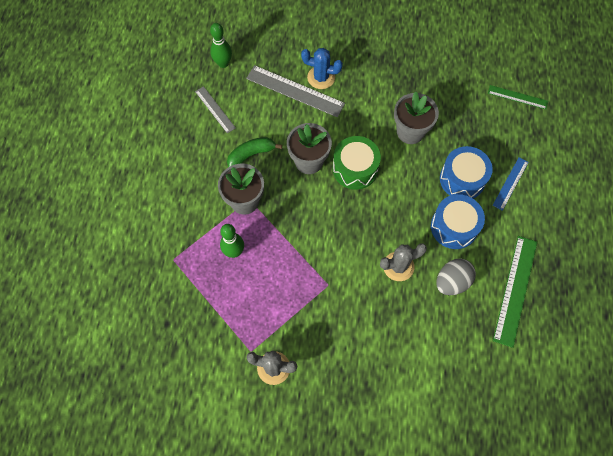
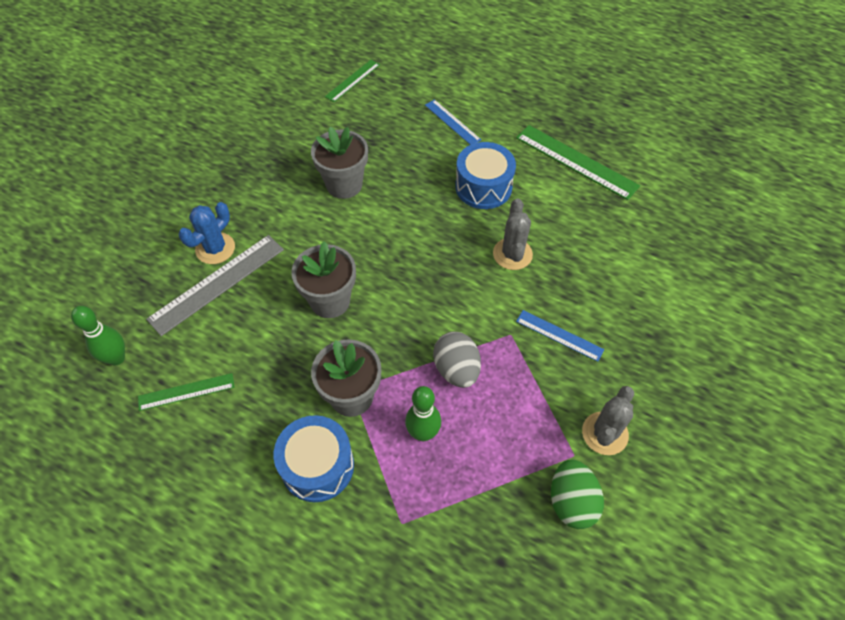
camera: 70 degrees left, 10 degrees down
grey ruler [195,86,236,133] -> green ruler [138,373,235,411]
green banana [227,137,282,167] -> none
green drum [333,136,381,190] -> none
grey egg [436,258,476,295] -> grey egg moved to [433,332,481,388]
blue drum [440,146,493,198] -> blue drum moved to [273,415,354,502]
none -> blue ruler [516,310,604,362]
none -> green egg [551,459,604,529]

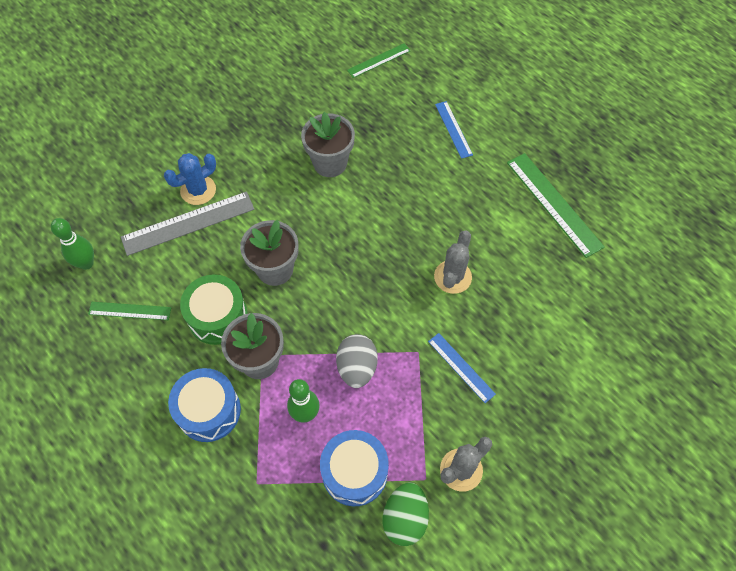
camera: 20 degrees right, 5 degrees up
blue drum [455,142,516,209] -> blue drum moved to [320,430,389,506]
none -> green drum [180,274,248,345]

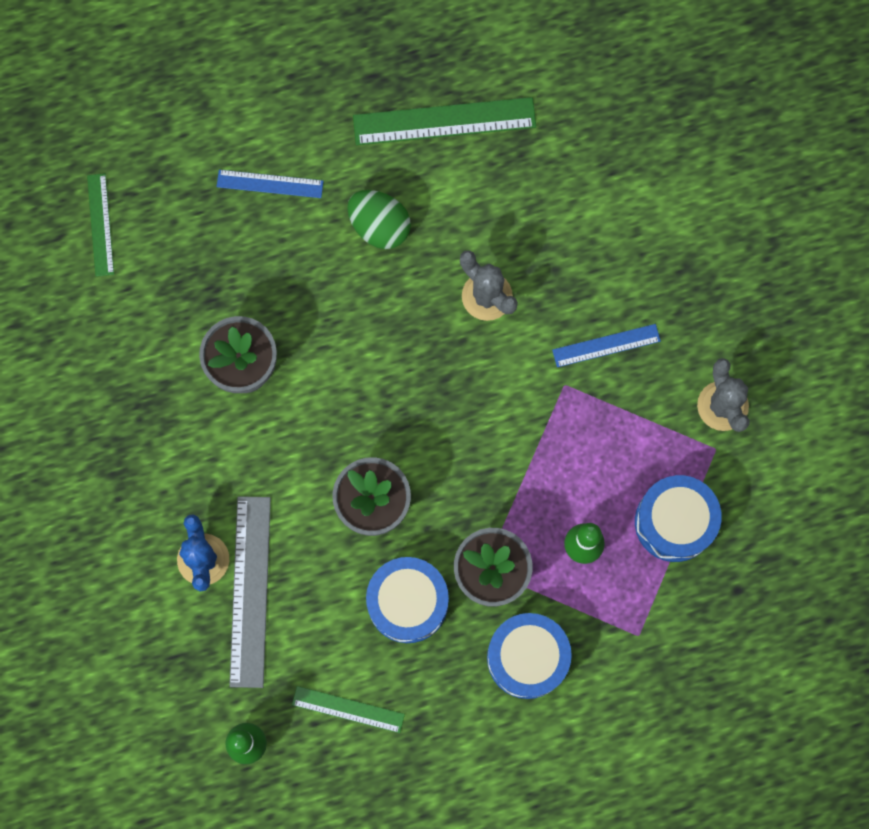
camera: 65 degrees left, 15 degrees up
green ruler [88,302,171,320] -> green ruler turned 75 degrees clockwise [292,686,405,733]
green drum [180,274,248,345] -> blue drum [366,557,449,643]
grey egg [336,334,378,388] -> none
green egg [383,482,429,546] -> green egg moved to [347,190,411,249]

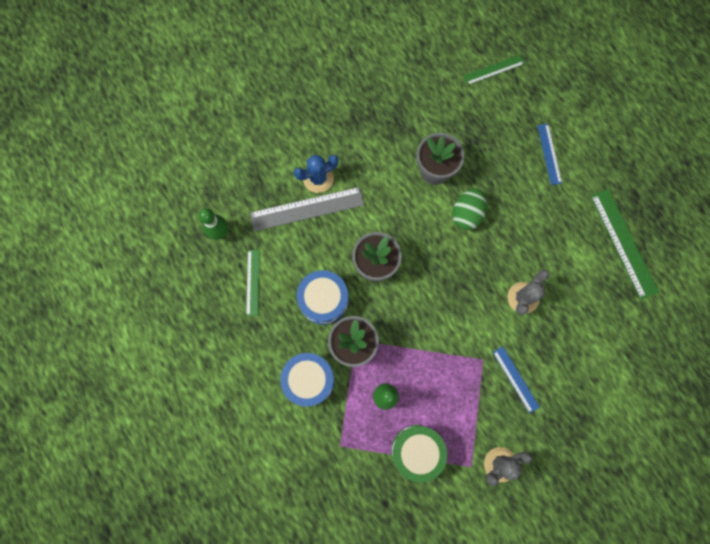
camera: 75 degrees right, 0 degrees up
green egg [347,190,411,249] -> green egg moved to [452,188,487,230]
blue drum [635,475,722,562] -> green drum [391,425,447,483]

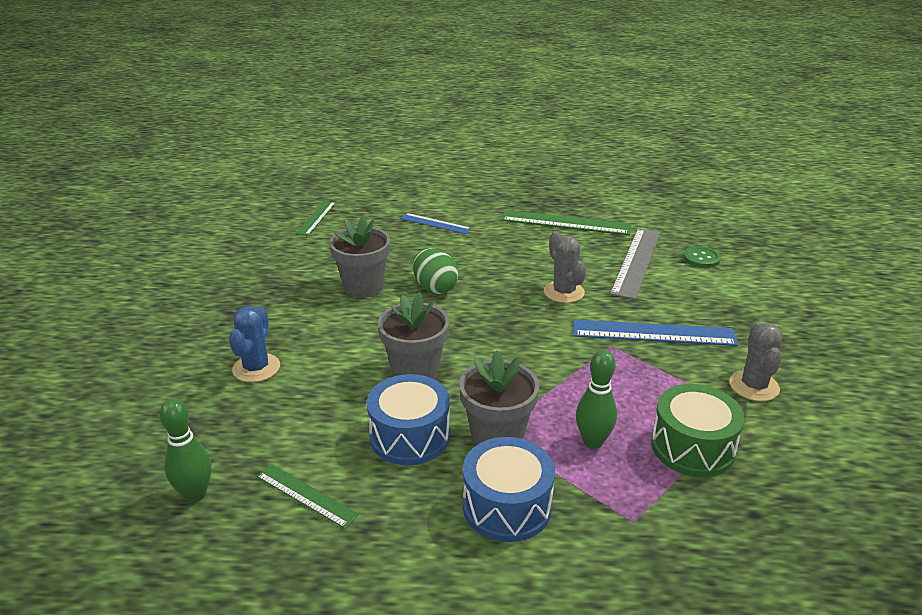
camera: 55 degrees left, 45 degrees down
grey ruler [250,187,364,231] -> grey ruler moved to [610,229,660,300]
blue ruler [493,346,540,413] -> blue ruler [573,319,738,346], size x1.73
none -> green button [683,246,721,268]

